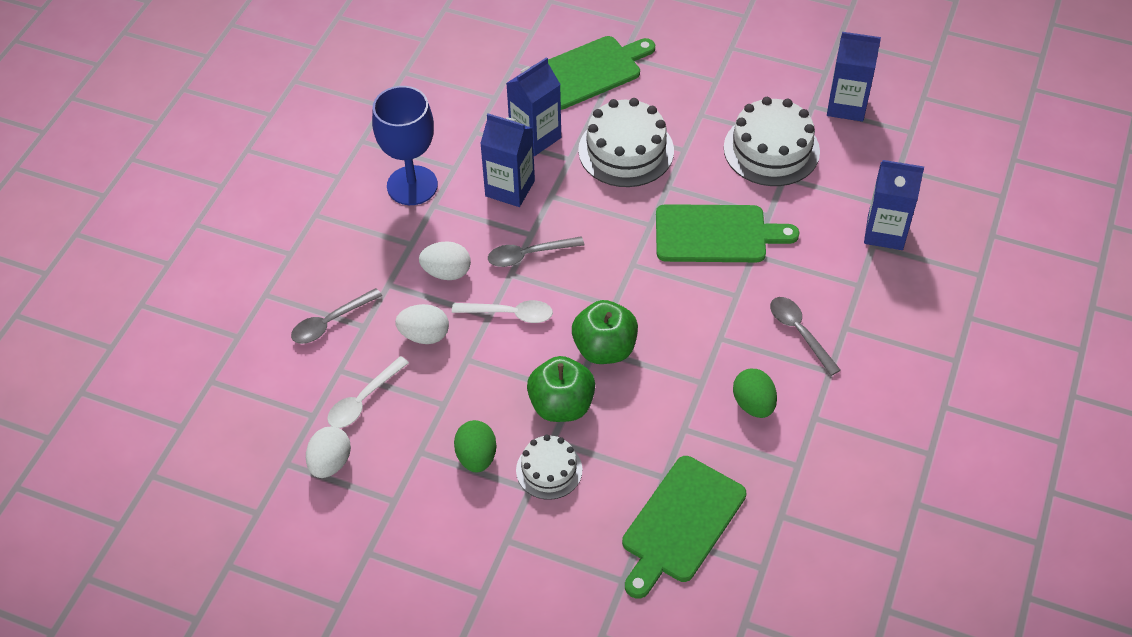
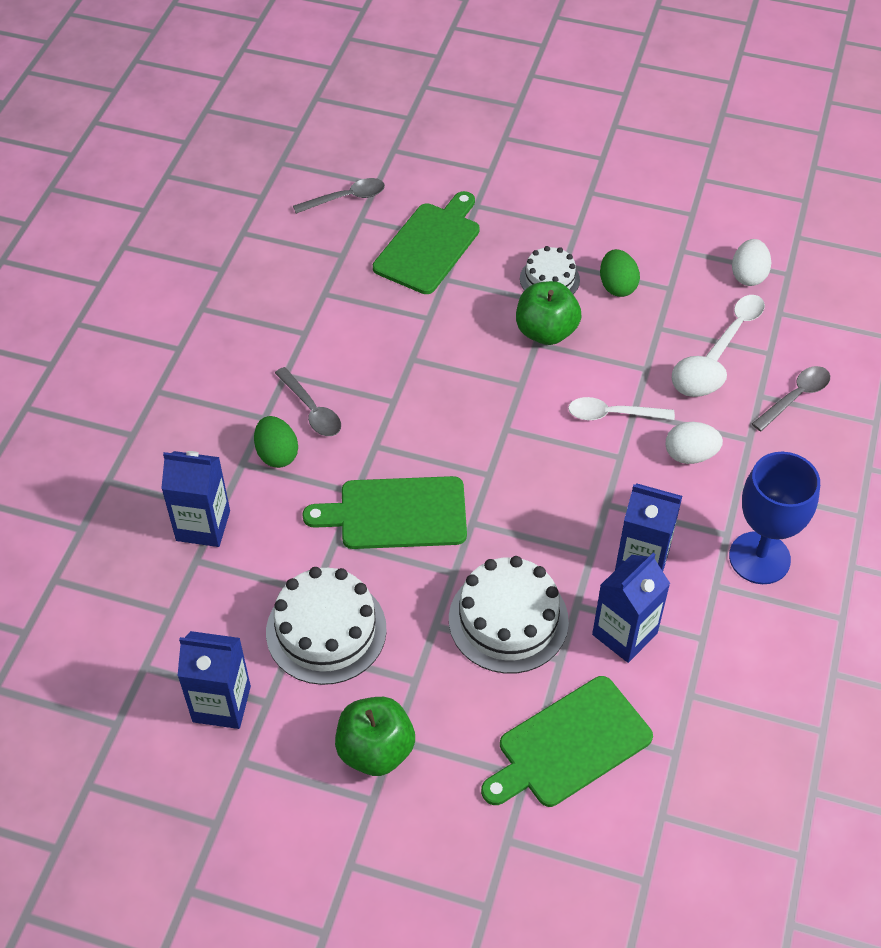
camera: 175 degrees right, 0 degrees up
grey spoon [488,236,584,267] -> grey spoon moved to [293,178,385,214]
green apple [572,300,638,364] -> green apple moved to [335,697,415,776]
green egg [733,369,777,418] -> green egg moved to [254,416,298,468]

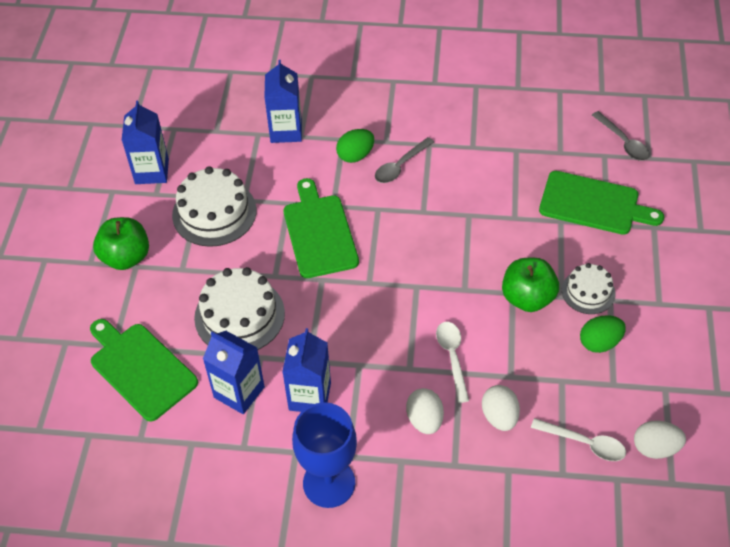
camera: 80 degrees right, 0 degrees up
grey spoon [752,366,830,431] -> none

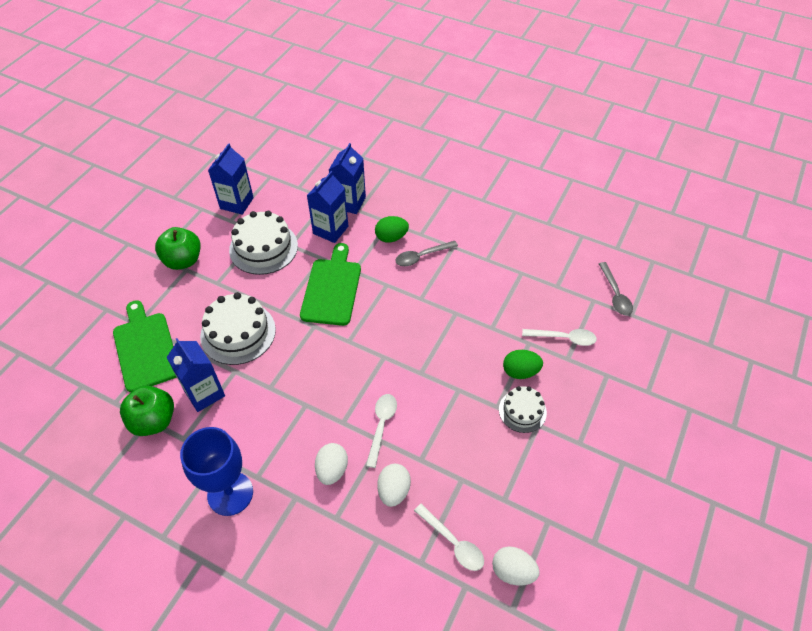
camera: 20 degrees right, 0 degrees up
blue carton [282,328,331,412] -> blue carton moved to [307,171,348,243]
green apple [502,258,559,312] -> green apple moved to [120,386,174,436]
green cutting board [539,171,664,235] -> white spoon [522,329,597,346]
green egg [580,315,626,353] -> green egg moved to [503,350,543,379]

